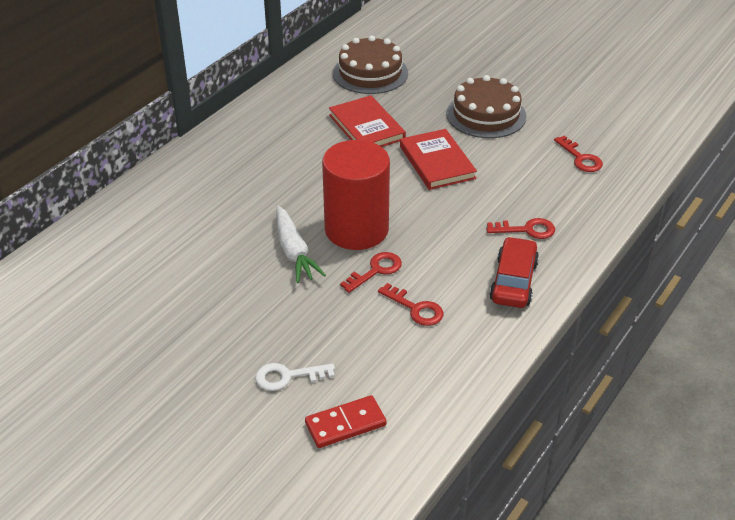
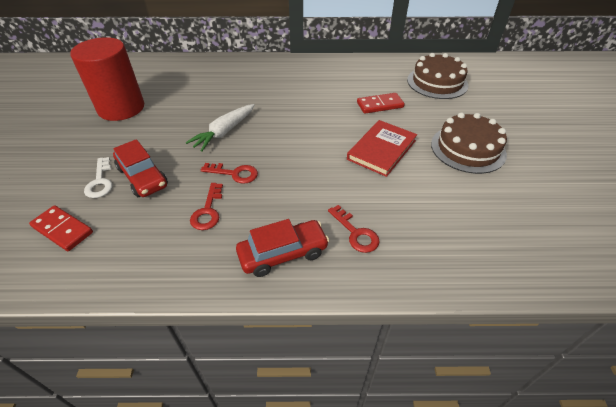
camera: 55 degrees right, 5 degrees up
white key [255,363,335,391] -> white key turned 150 degrees counterclockwise [84,157,113,198]
red cylinder [322,140,390,250] -> red cylinder moved to [70,37,144,121]
red book [329,95,406,147] -> red domino [357,93,405,114]
red key [554,136,603,172] -> none
none -> red car [113,139,168,197]

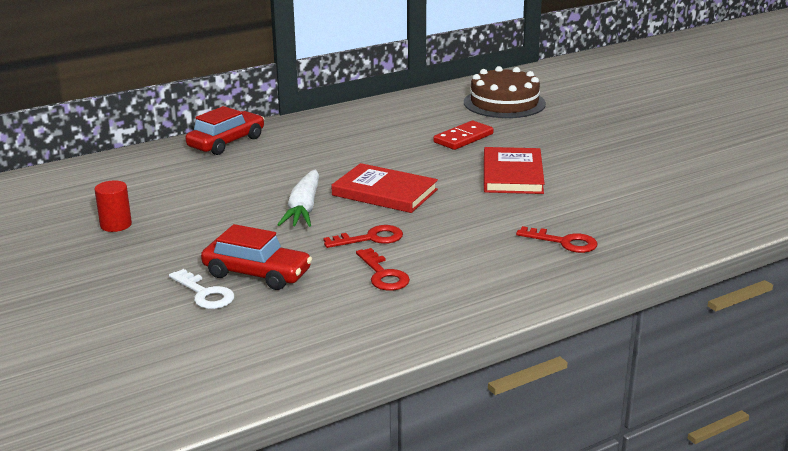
camera: 30 degrees left, 20 degrees down
red domino [29,205,93,251] -> none
red cylinder [70,37,144,121] -> red cylinder [95,180,132,232], size x0.42
red car [236,219,330,277] -> red car moved to [185,106,264,155]
brown cake [431,112,507,174] -> none
none -> red book [332,163,438,213]

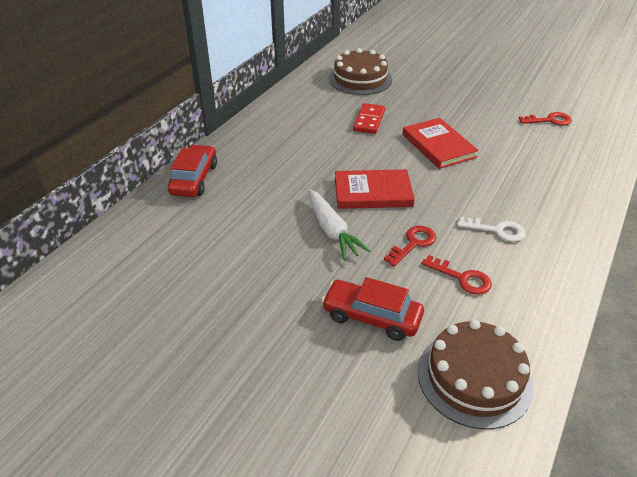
camera: 30 degrees left, 15 degrees up
red cylinder [95,180,132,232] -> none
white key [169,269,234,309] -> white key moved to [457,217,526,242]
red car [201,224,312,290] -> red car turned 150 degrees counterclockwise [322,277,424,341]
red key [516,226,597,253] -> red key moved to [519,112,572,126]
none -> brown cake [418,319,534,429]

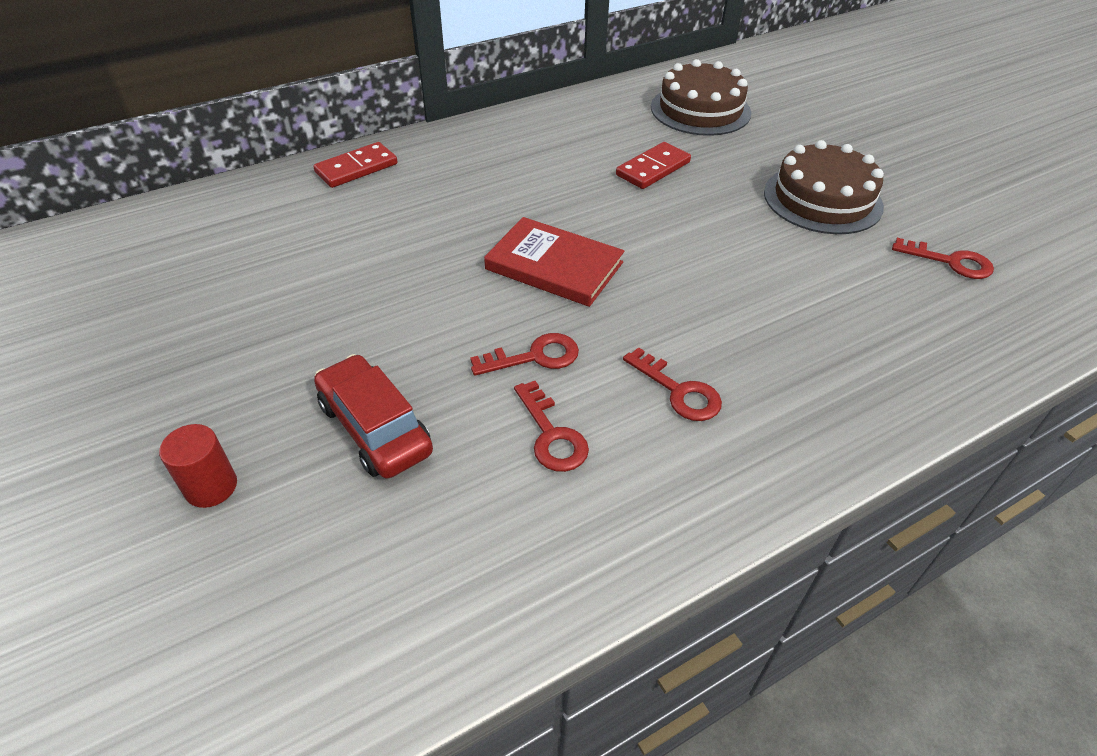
camera: 30 degrees right, 5 degrees up
red car [168,145,217,197] -> red domino [313,142,398,188]
white carrot [309,189,370,260] -> none
red book [402,118,479,169] -> none
brown cake [418,319,534,429] -> brown cake moved to [764,140,884,234]
white key [457,217,526,242] -> red key [623,347,722,421]
none -> red cylinder [159,424,237,508]

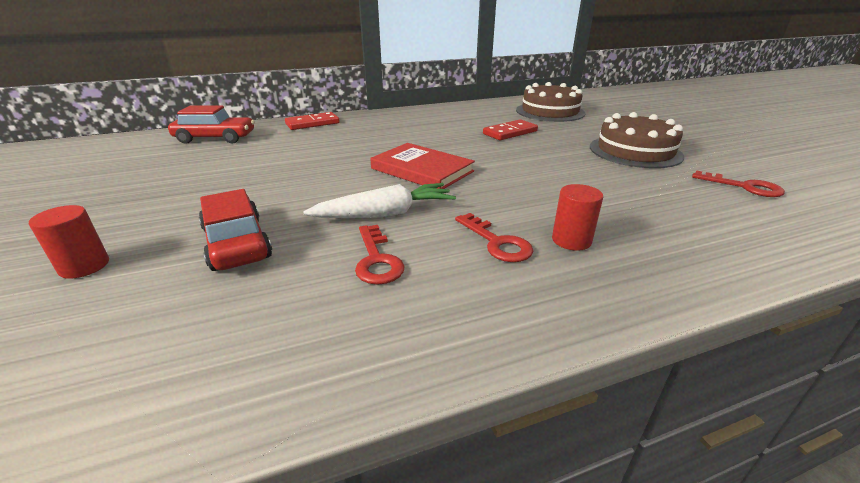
camera: 10 degrees right, 15 degrees down
red key [470,333,579,376] -> white carrot [303,183,456,218]
none -> red car [168,106,255,144]
none -> red cylinder [552,184,603,251]

